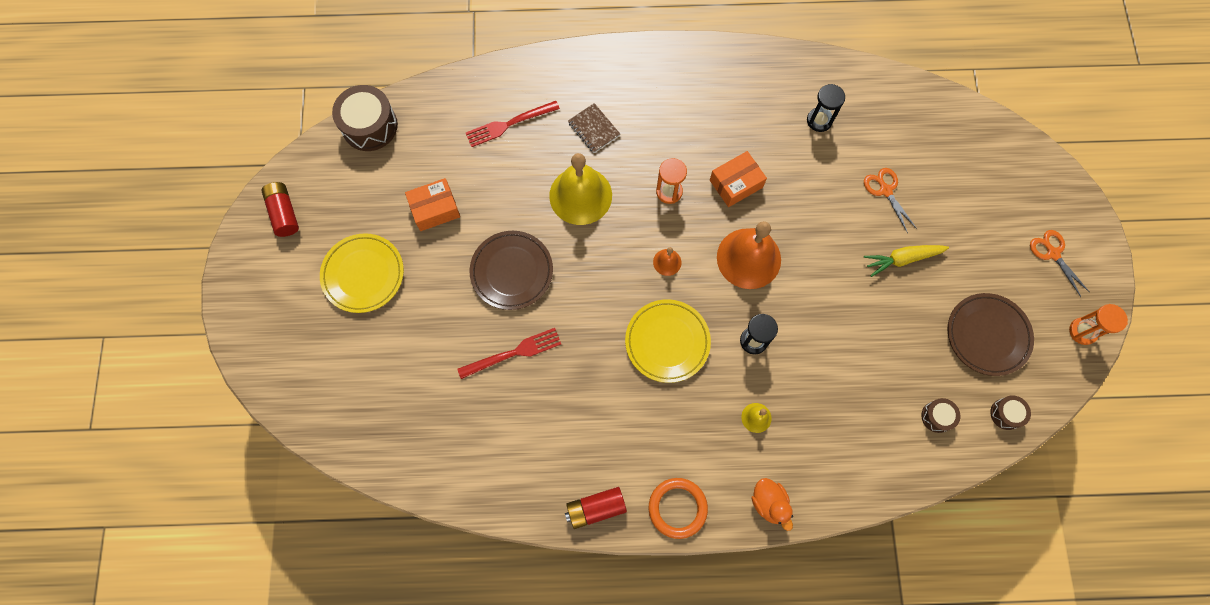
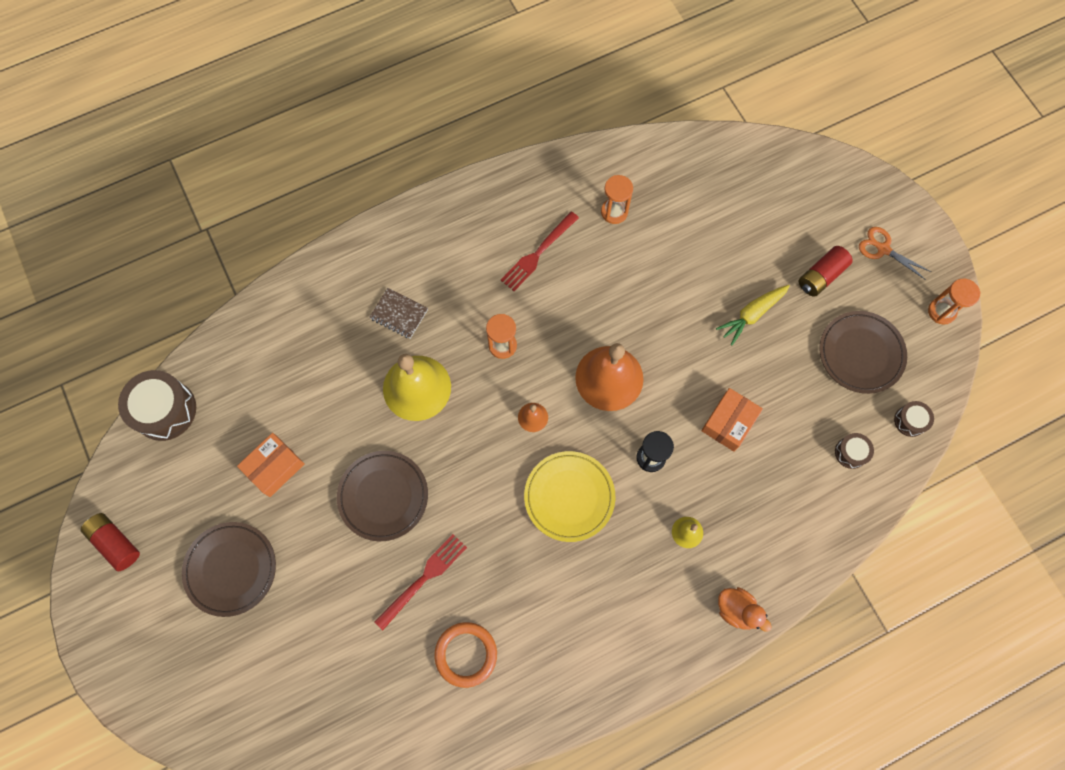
camera: 25 degrees left, 0 degrees up
yellow plate [320,233,404,313] -> brown plate [182,522,276,617]
red fork [466,101,560,147] -> red fork moved to [501,211,579,291]
red battery [565,487,627,529] -> red battery moved to [799,246,853,297]
orange ring [649,478,708,539] -> orange ring moved to [434,622,497,688]
orange box [710,151,767,207] -> orange box moved to [701,388,763,451]
black hourglass [807,84,845,132] -> orange hourglass [601,175,633,224]
orange scissors [864,168,917,233] -> none

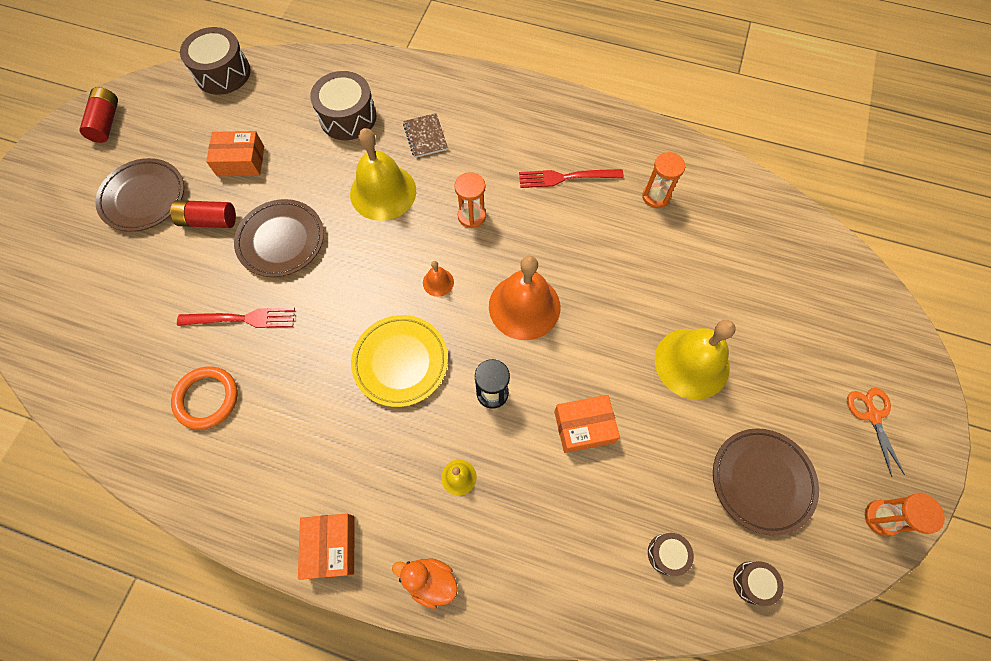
camera: 45 degrees right, 5 degrees down
yellow carrot [716,285,790,345] -> yellow bell [655,320,736,400]
orange duck [718,587,772,632] -> orange duck turned 120 degrees clockwise [392,558,458,609]
red battery [799,246,853,297] -> red battery moved to [170,200,236,228]
none -> orange box [298,514,355,580]
none -> brown drum [310,71,376,140]

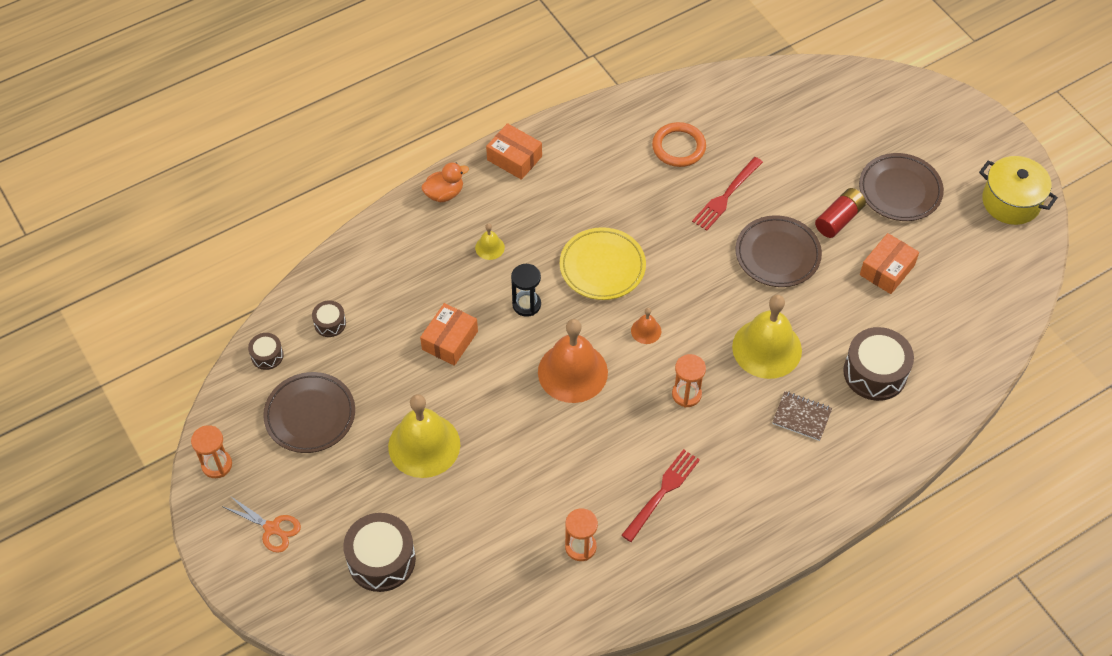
camera: 130 degrees right, 10 degrees down
red battery [79,87,118,143] -> yellow pot [979,156,1058,225]
brown drum [180,27,251,95] -> brown drum moved to [343,513,416,592]

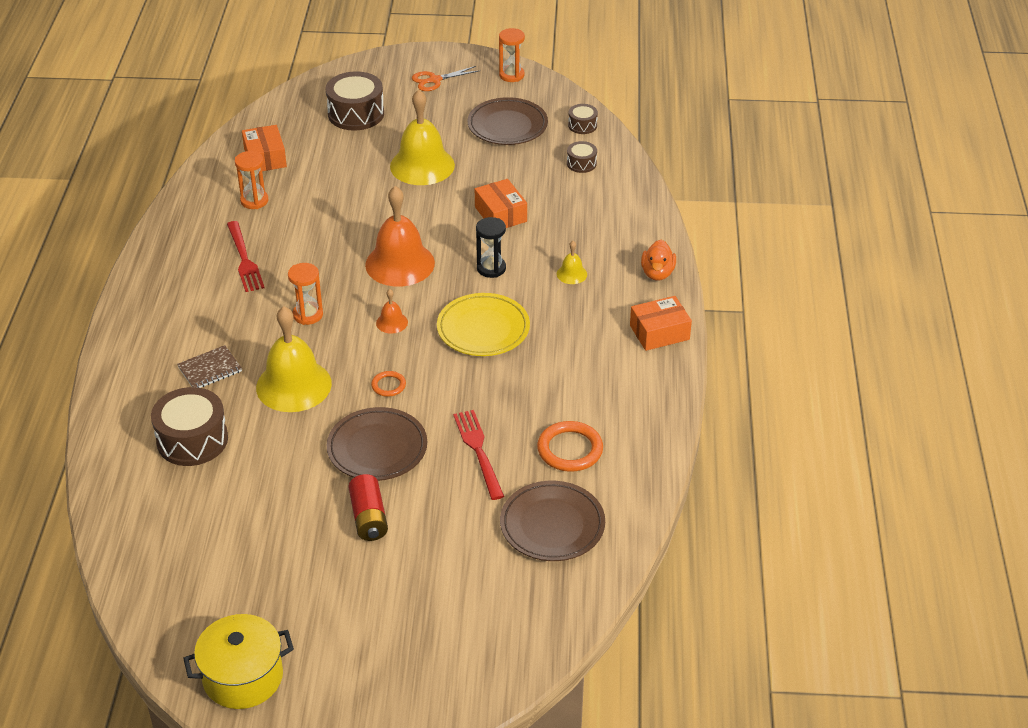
camera: 125 degrees right, 15 degrees down
brown plate [859,153,944,221] -> brown plate moved to [500,481,605,561]
orange box [860,233,919,294] -> orange box moved to [242,125,287,171]
none -> orange ring [371,371,406,397]

